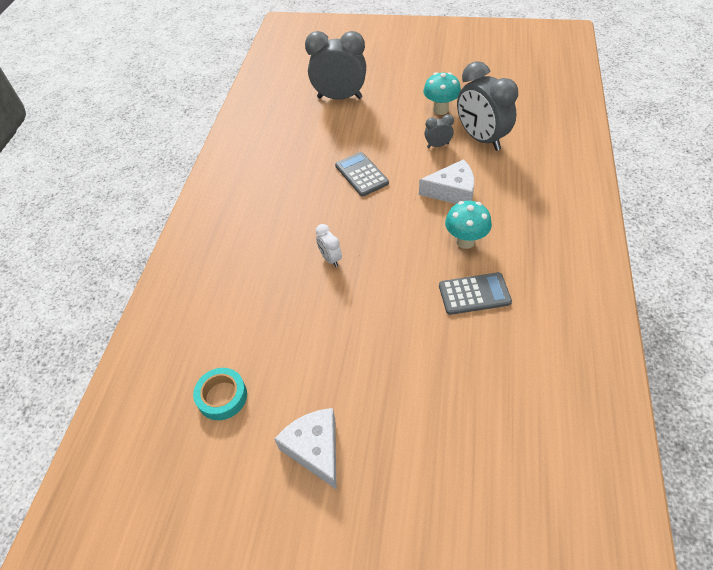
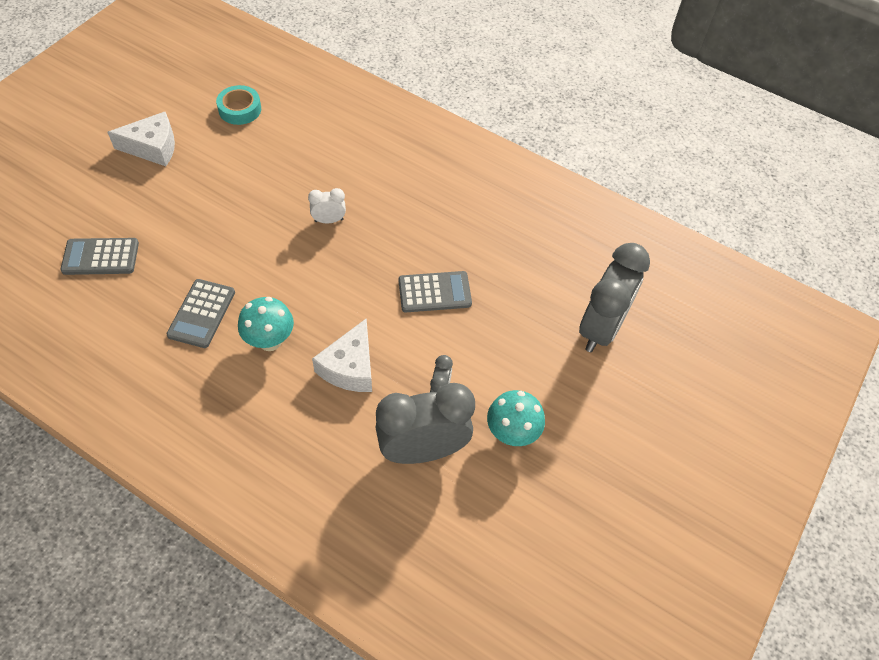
camera: 105 degrees right, 5 degrees up
none -> grey calculator [60,238,139,275]

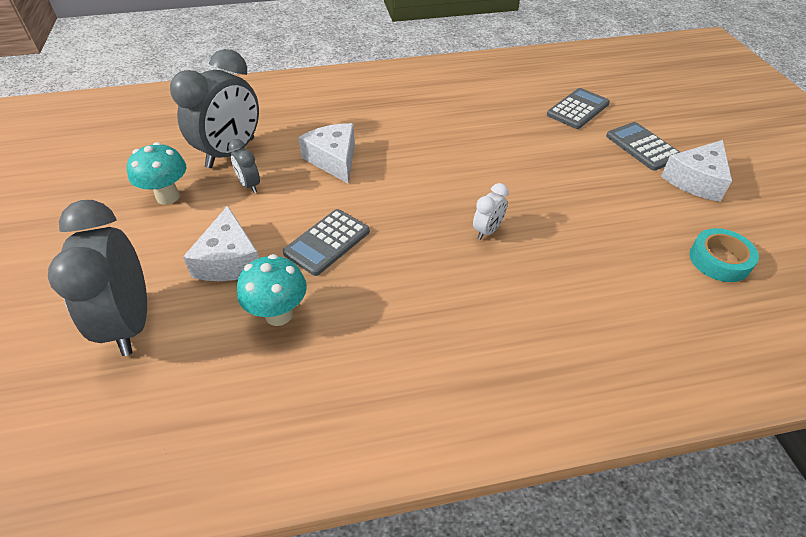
camera: 140 degrees right, 10 degrees down
grey calculator [167,279,235,348] -> grey calculator moved to [606,122,680,171]
turquoise mushroom [238,297,294,351] -> turquoise mushroom moved to [237,254,307,326]
none -> white cheese [183,206,259,281]

